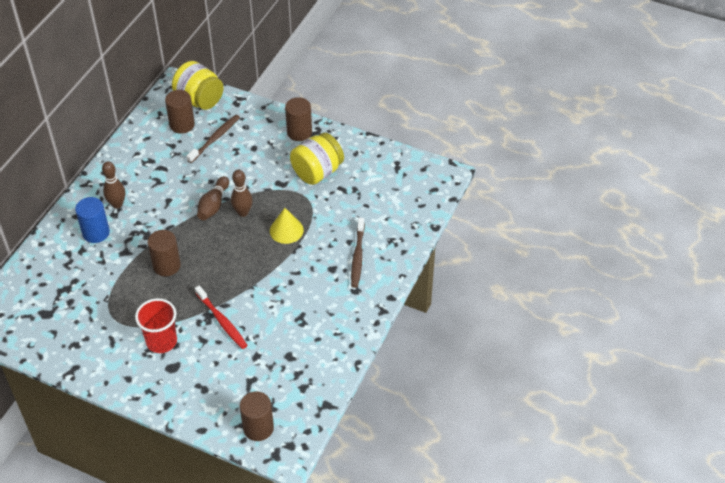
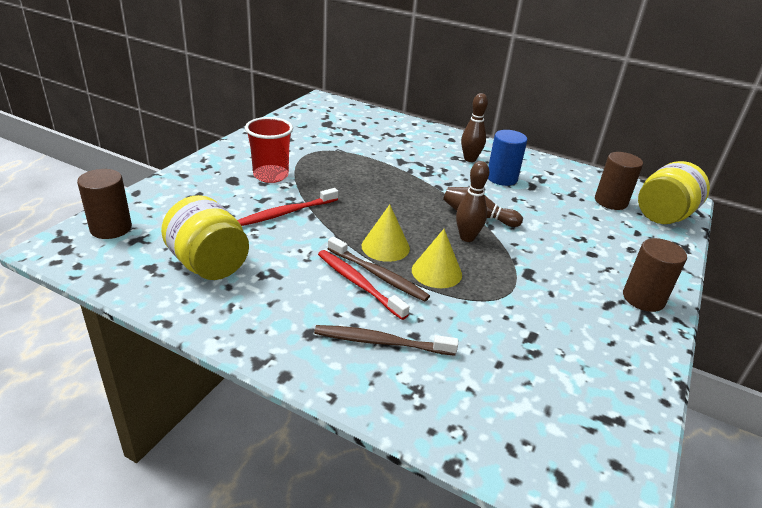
camera: 90 degrees right, 15 degrees down
blue cylinder [75,197,110,243] -> blue cylinder moved to [488,130,527,186]
brown cylinder [147,230,181,276] -> none
brown toothbrush [187,115,240,163] -> brown toothbrush moved to [328,237,430,302]
yellow jar [290,132,344,185] -> yellow jar moved to [161,195,249,280]
none -> red toothbrush [318,250,410,320]
none -> yellow cone [362,205,410,262]

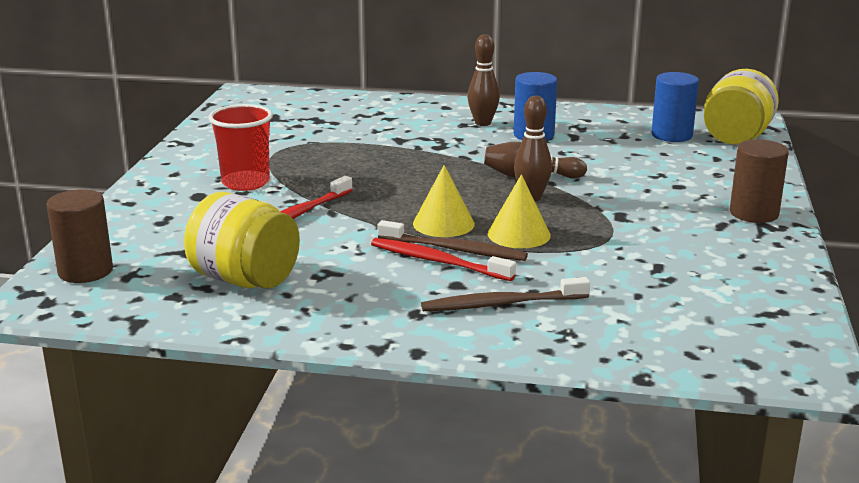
camera: 15 degrees left, 10 degrees down
brown cylinder [595,152,643,210] -> blue cylinder [651,72,699,142]

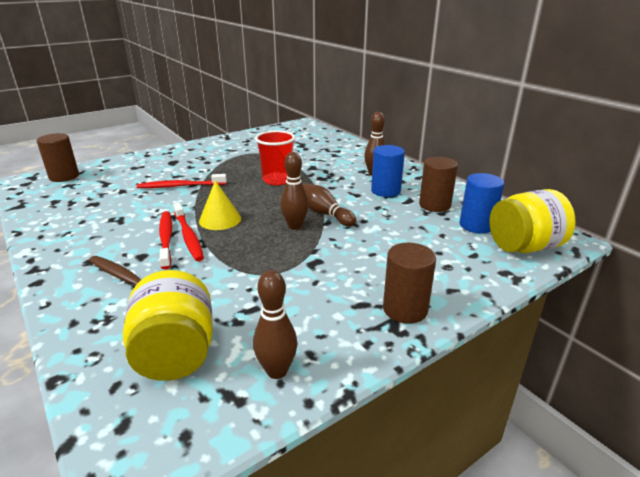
camera: 45 degrees right, 5 degrees up
yellow jar [184,192,300,289] -> yellow jar moved to [123,270,213,381]
red cup [208,104,273,191] -> red cup moved to [255,130,295,185]
brown toothbrush [377,220,528,261] -> red toothbrush [173,203,204,261]
yellow cone [488,174,551,248] -> none
none -> brown bowling pin [253,270,297,379]
none -> brown cylinder [419,157,458,212]

